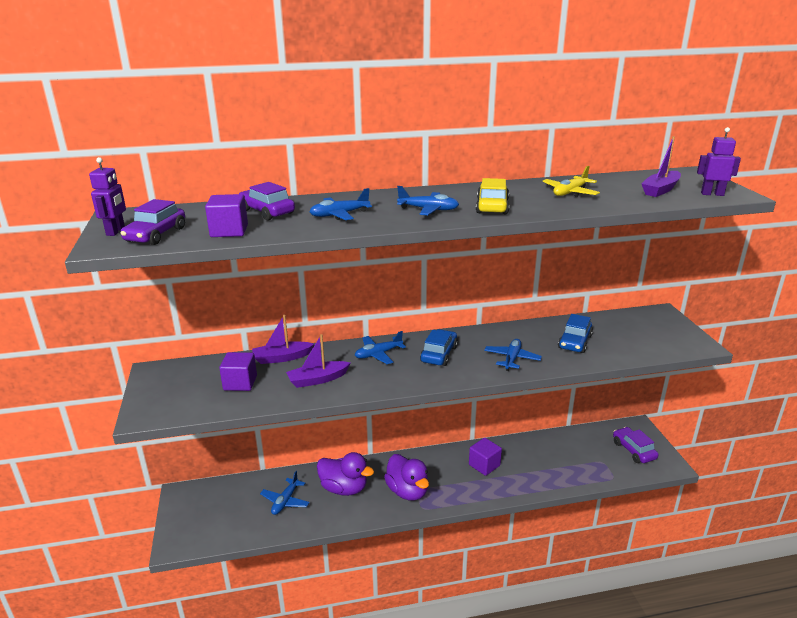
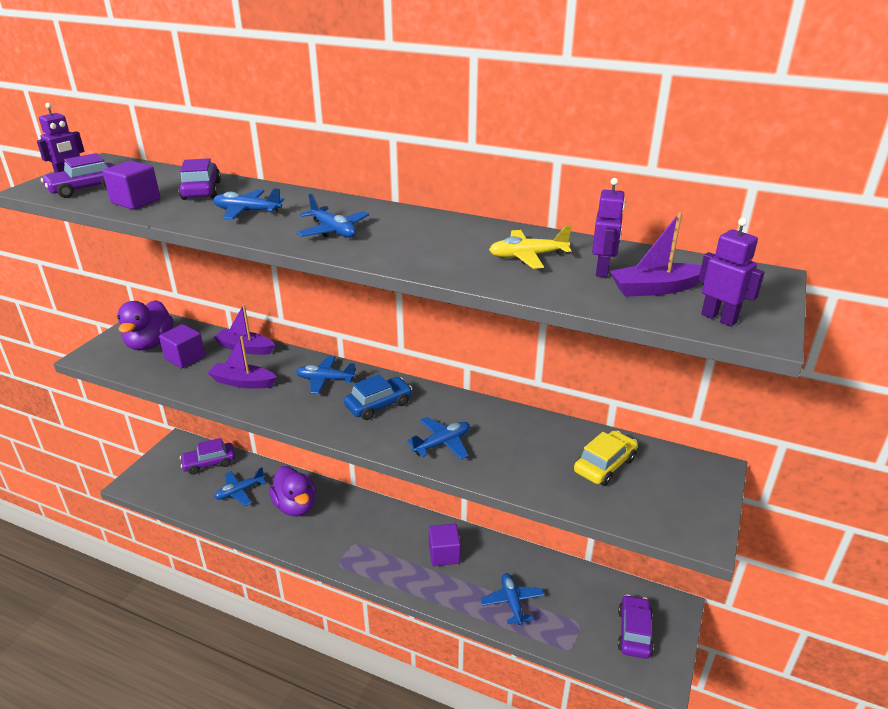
camera: 35 degrees right, 5 degrees up
purple duck [384,454,429,501] -> purple duck moved to [117,300,174,351]
yellow car [476,178,509,214] -> yellow car moved to [574,430,638,486]
blue car [558,314,593,353] -> none
none -> purple car [180,438,235,475]
none -> blue plane [480,573,545,625]
none -> purple robot [592,178,625,277]

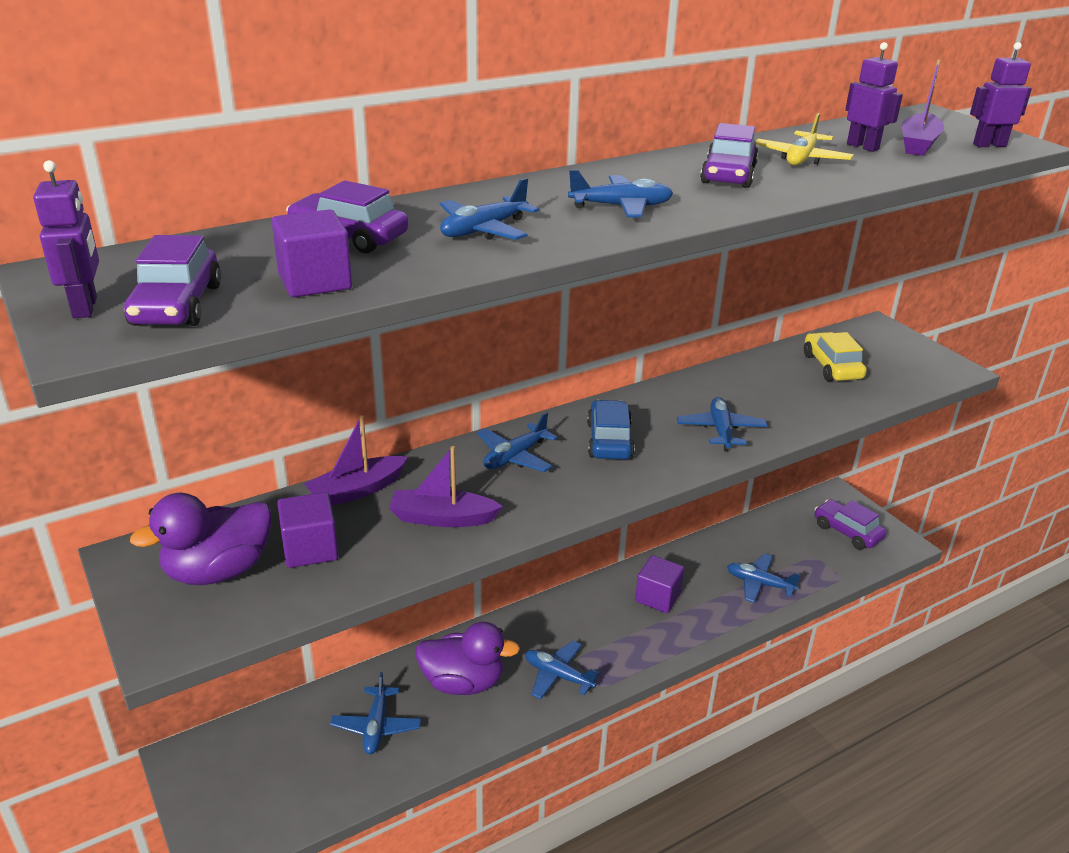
camera: 55 degrees left, 0 degrees up
purple duck [117,300,174,351] -> purple duck turned 105 degrees clockwise [130,493,272,585]
purple car [180,438,235,475] -> purple car moved to [700,123,759,188]
purple boat [208,336,277,389] -> purple boat turned 45 degrees clockwise [389,446,503,527]
none -> blue plane [525,641,601,699]

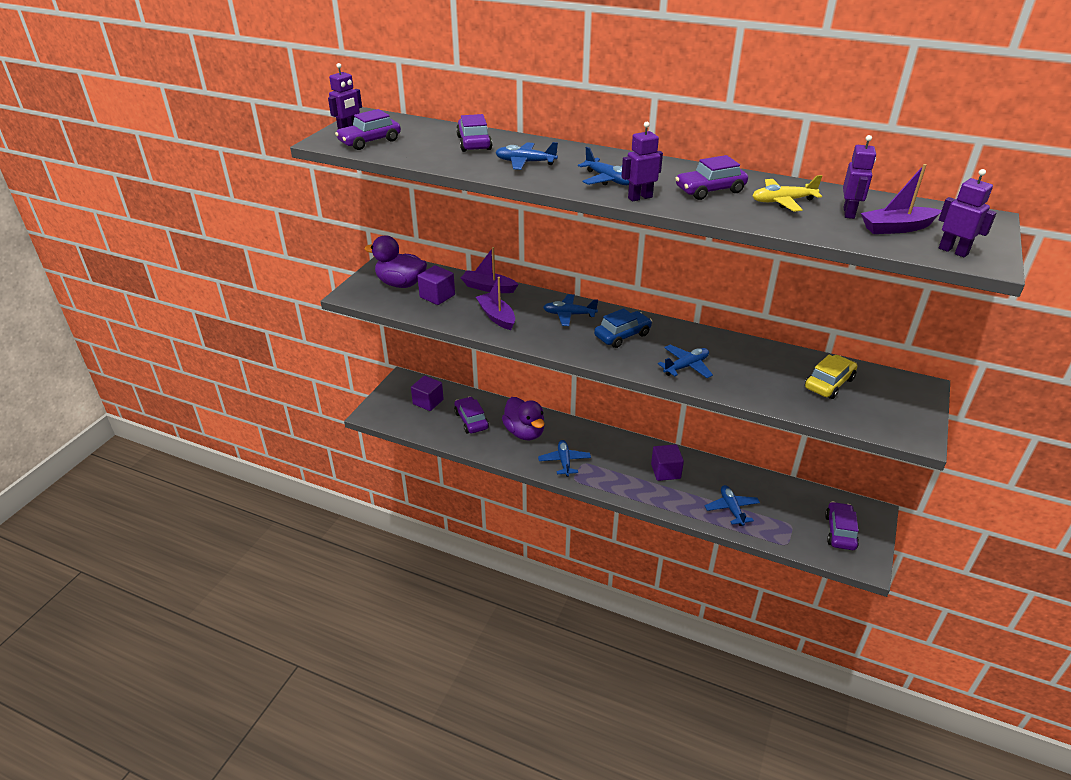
camera: 55 degrees right, 5 degrees up
purple cube [272,209,352,297] -> purple cube moved to [411,376,444,411]
blue plane [330,672,421,754] -> purple car [454,397,489,434]
none -> purple robot [621,122,663,202]

